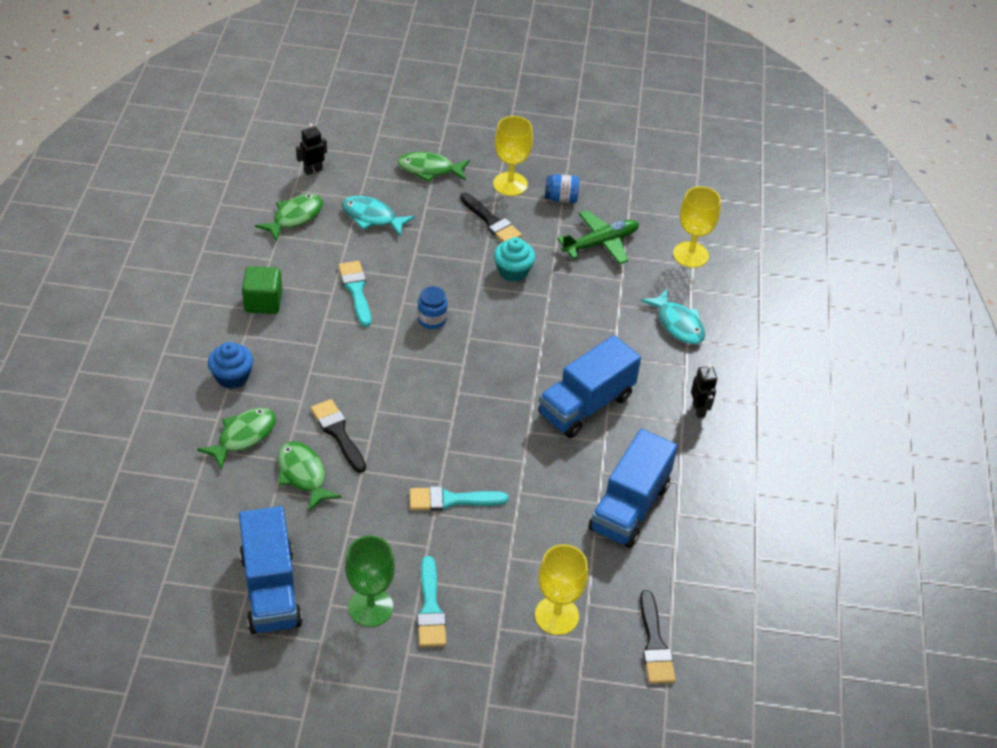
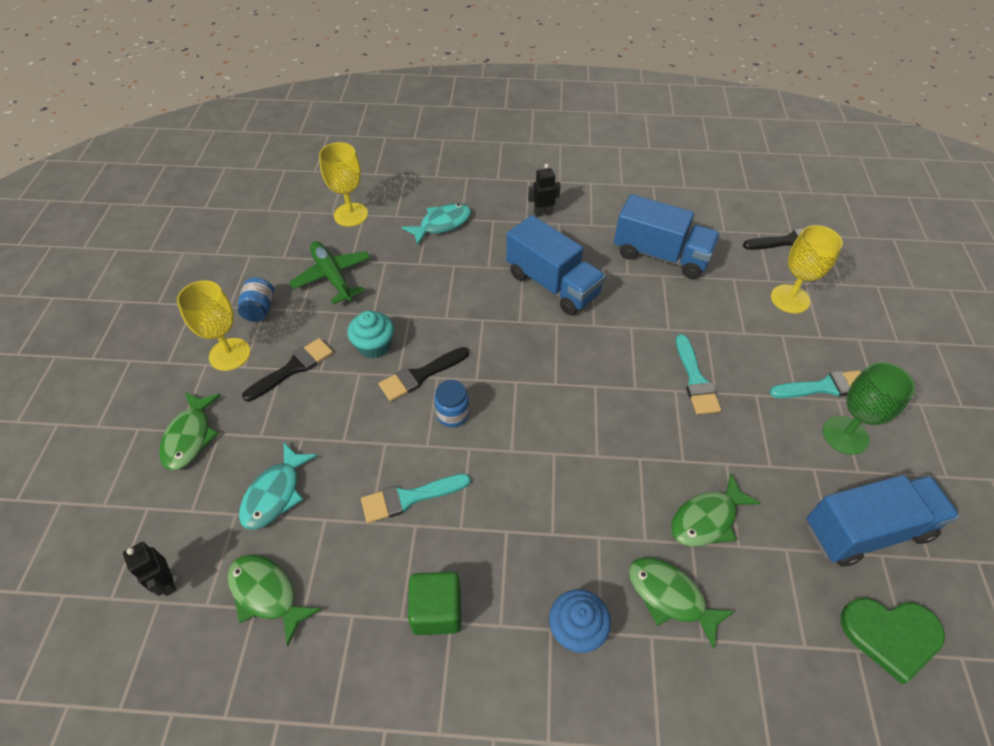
camera: 90 degrees left, 5 degrees up
black brush [311,399,366,473] -> black brush moved to [379,347,469,401]
none -> green heart [841,598,945,685]

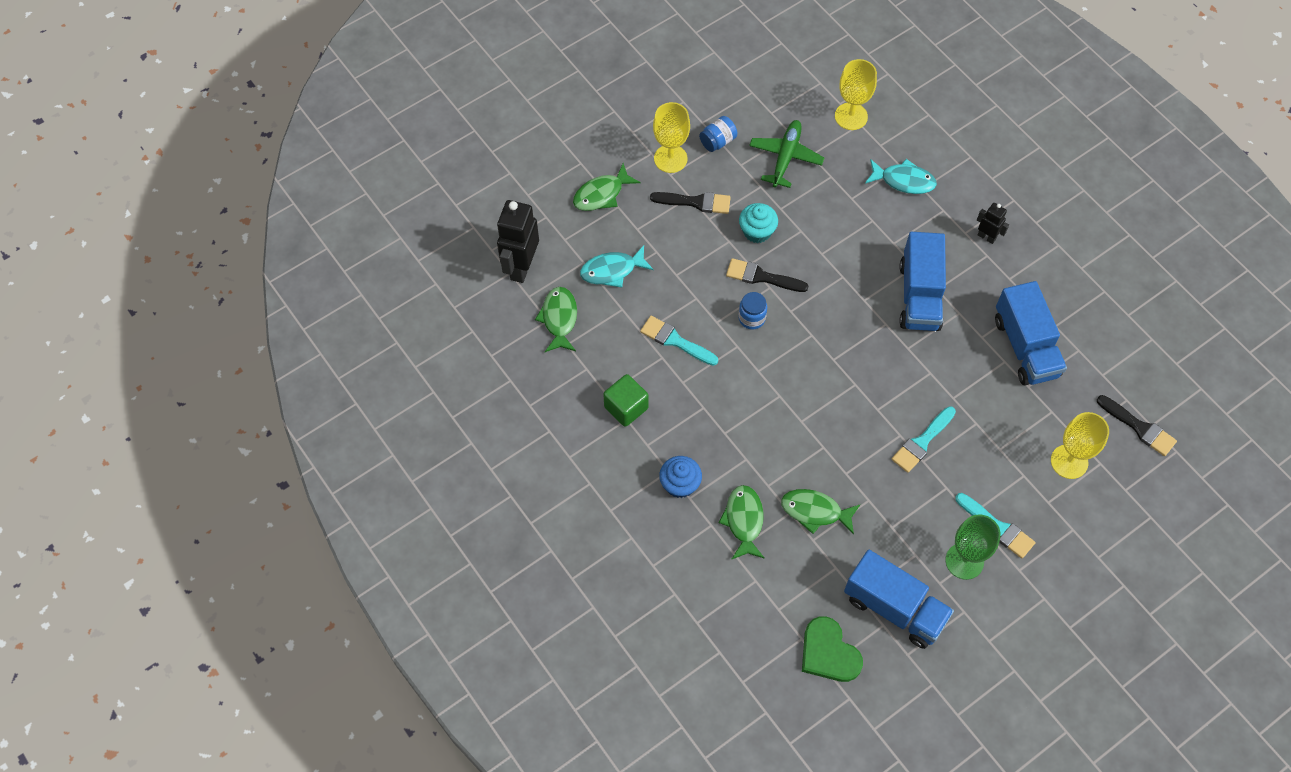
camera: 50 degrees right, 10 degrees up
black robot [123,542,176,596] -> black robot [497,200,539,283], size x1.94

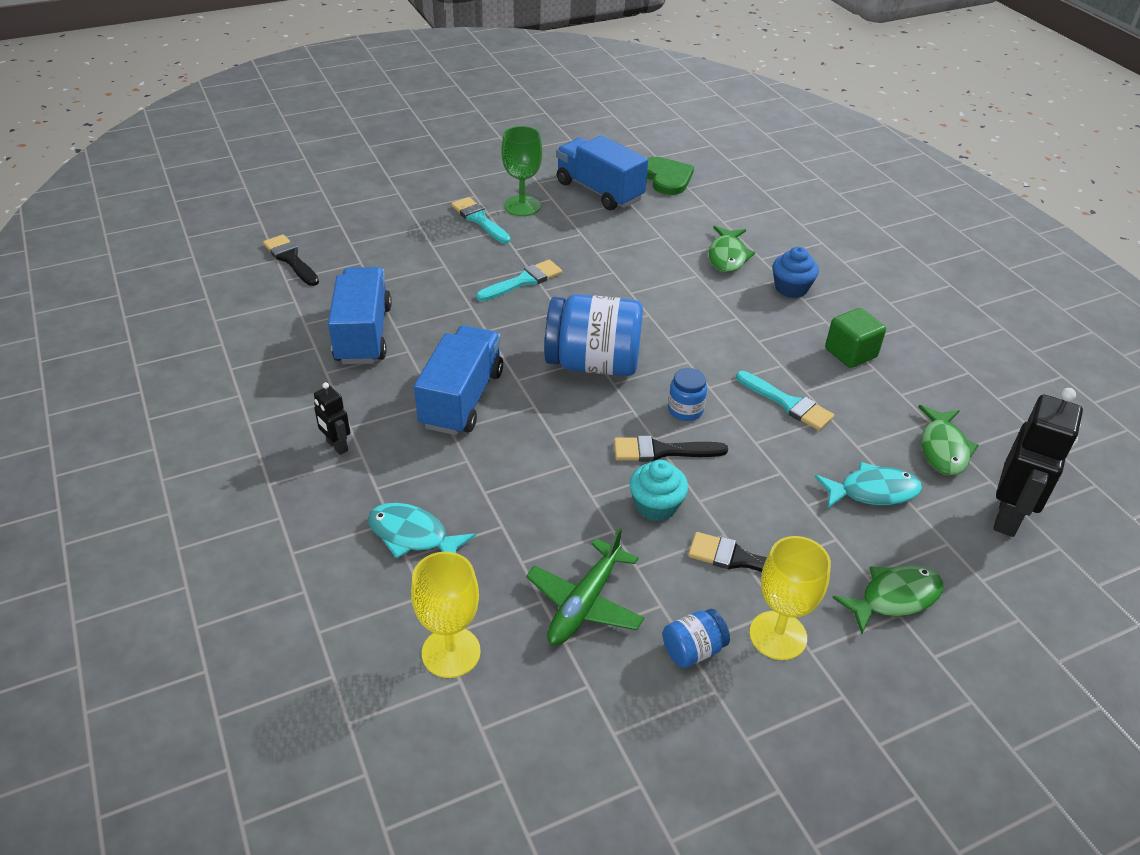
camera: 170 degrees left, 20 degrees down
black brush [726,258,808,292] -> black brush turned 150 degrees clockwise [614,436,728,462]
green fish [781,489,860,535] -> none
yellow goblet [1051,412,1109,479] -> none
none -> blue jar [544,294,643,376]

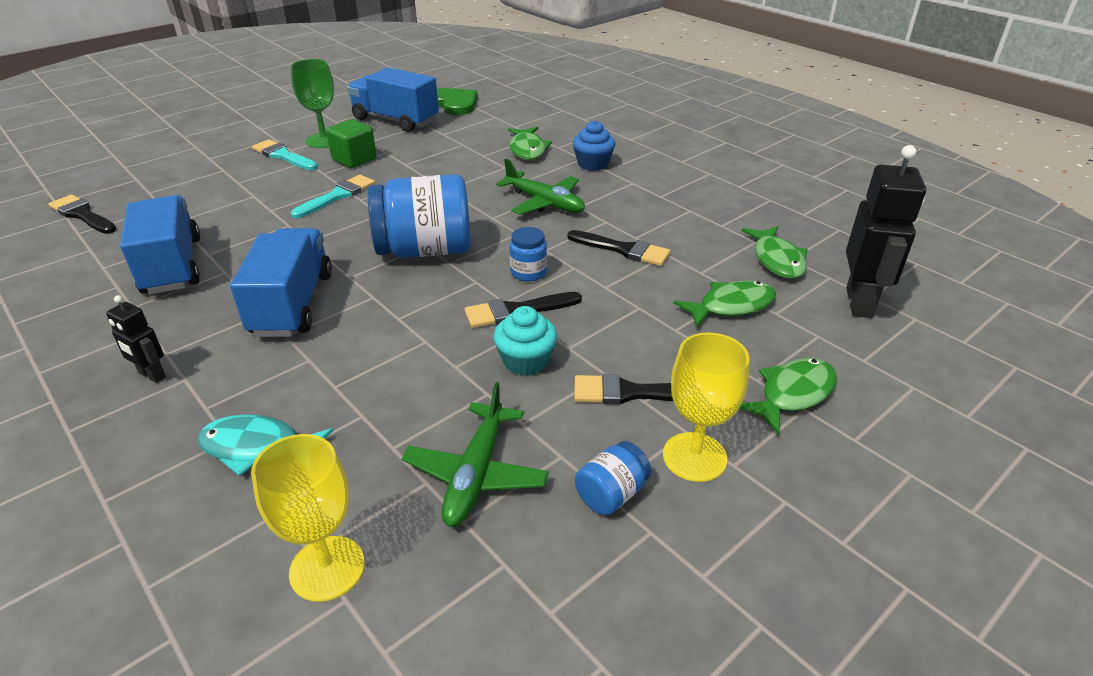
camera: 15 degrees left, 5 degrees down
turquoise brush [736,371,834,431] -> black brush [567,230,671,266]
turquoise fish [815,462,922,508] -> green fish [673,281,776,327]
green cube [825,308,886,368] -> green cube moved to [326,119,377,168]
none -> green plane [496,159,585,215]

